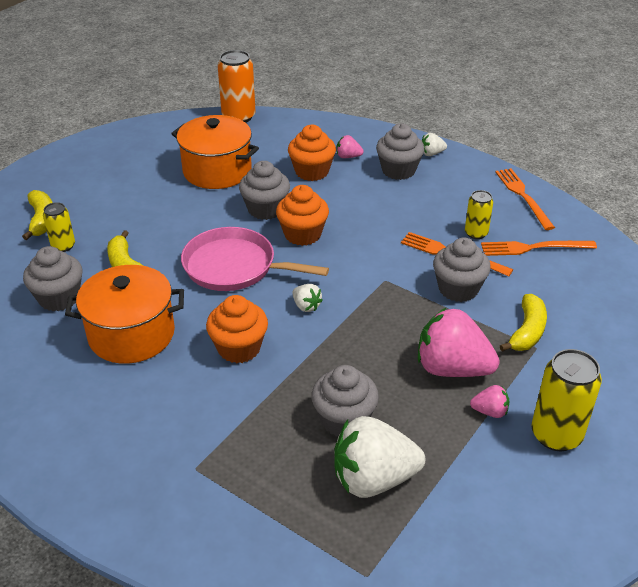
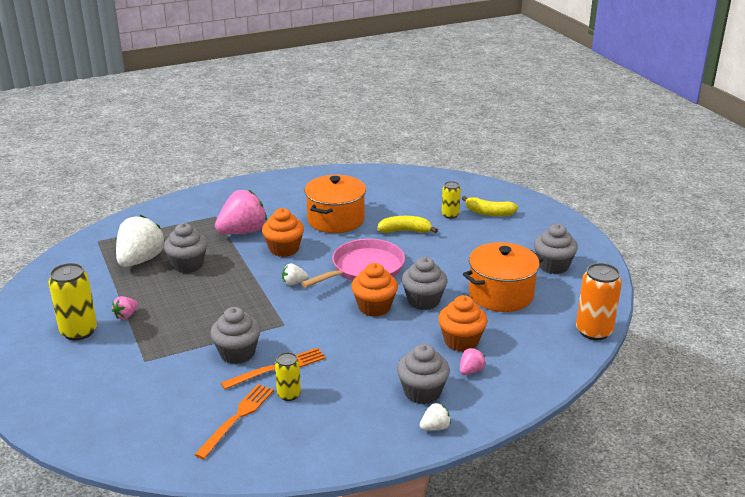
camera: 120 degrees right, 10 degrees down
grey cupcake [23,246,83,311] -> grey cupcake moved to [534,224,578,274]
pink strawberry [418,308,500,377] -> pink strawberry moved to [215,190,267,234]
white strawberry [421,133,447,156] -> white strawberry turned 45 degrees clockwise [420,403,451,431]
orange fork [495,168,555,230] -> none
yellow banana [500,294,547,352] -> none

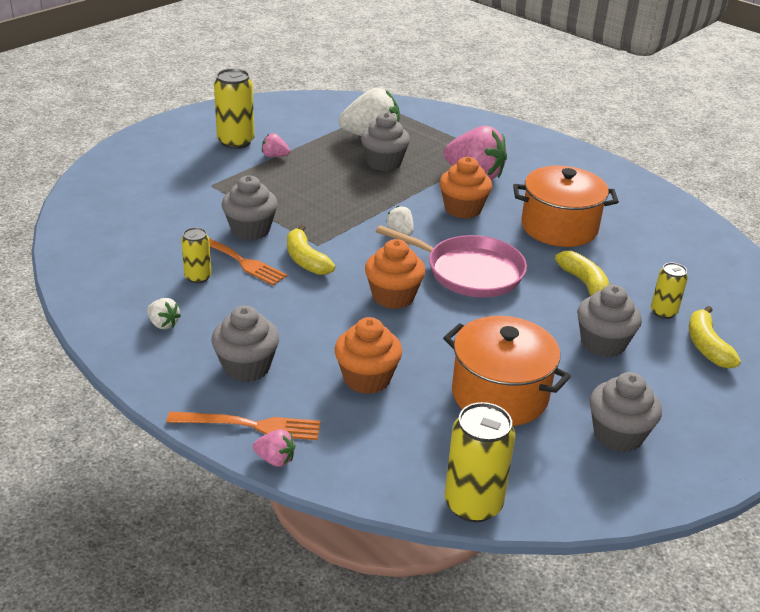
camera: 65 degrees right, 5 degrees up
orange fork [195,384,274,459] -> orange fork moved to [167,412,321,440]
grey cupcake [402,257,448,310] -> grey cupcake moved to [577,285,642,358]
white strawberry [420,403,451,431] -> white strawberry moved to [147,298,181,329]
pink strawberry [460,348,486,375] -> pink strawberry moved to [253,429,295,467]
orange can [576,263,622,340] -> yellow can [445,402,515,522]
none -> yellow banana [287,225,335,275]

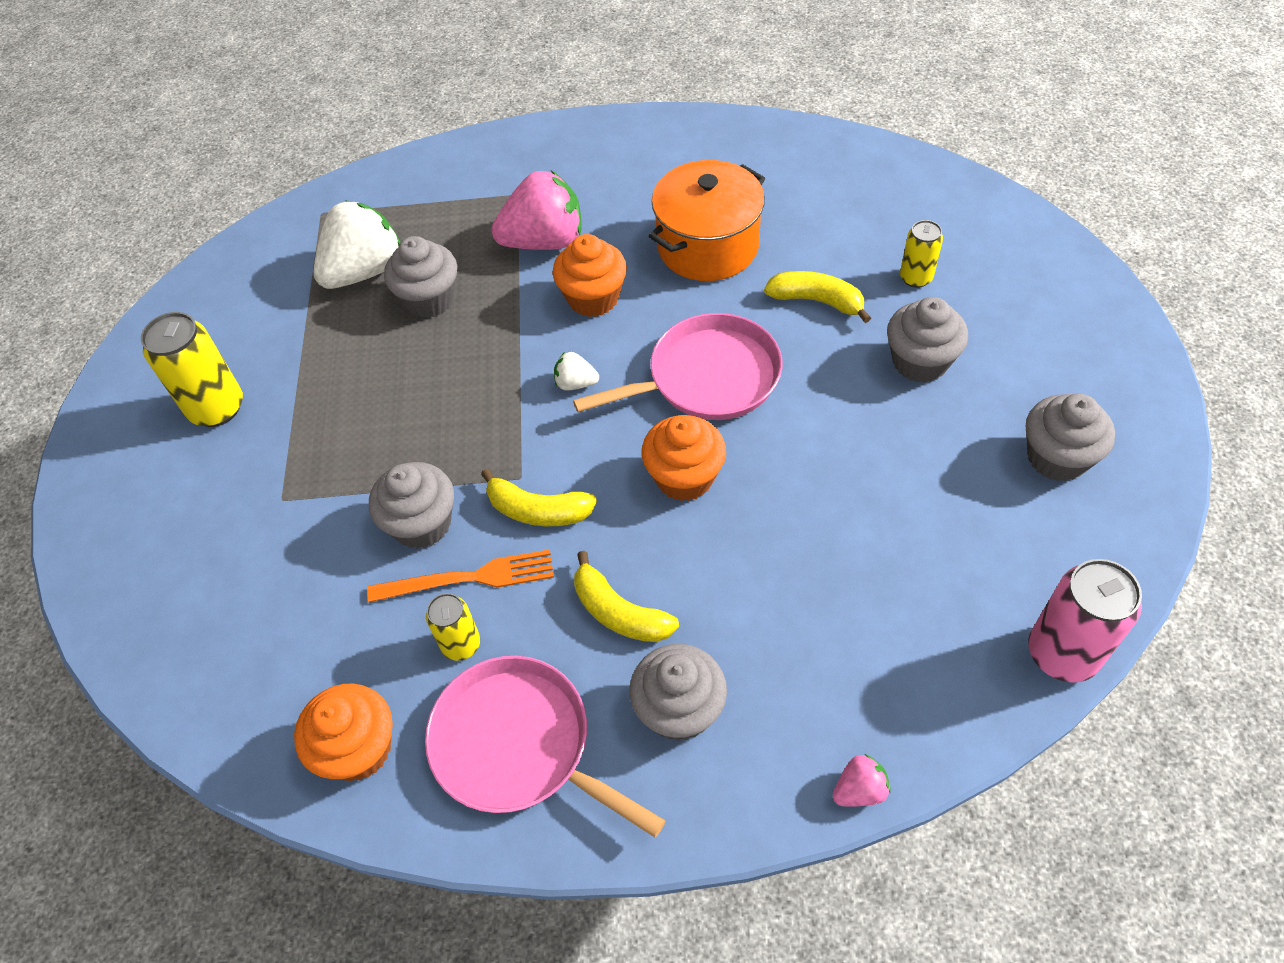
camera: 40 degrees left, 20 degrees up
white strawberry [147,298,181,329] -> pink pan [425,656,666,837]
orange fork [167,412,321,440] -> none
pink strawberry [262,133,290,157] -> none
orange cupcake [335,317,402,394] -> orange cupcake moved to [294,683,393,781]
orange pot [443,316,571,426] -> none
yellow can [445,402,515,522] -> pink can [1028,559,1142,683]
yellow banana [689,306,741,368] -> yellow banana moved to [574,551,679,642]

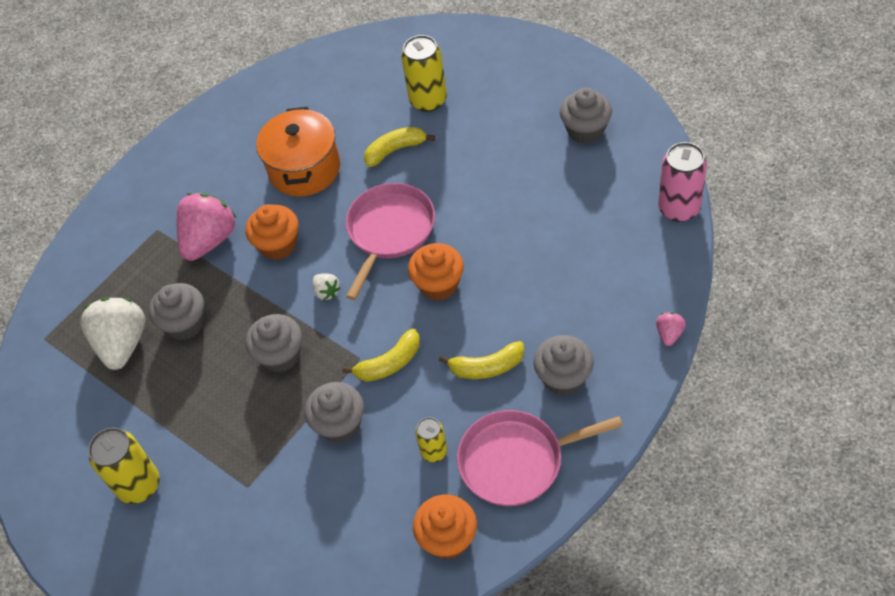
camera: 45 degrees left, 0 degrees up
orange fork [367,550,554,603] -> none
white strawberry [554,352,599,390] -> white strawberry turned 90 degrees counterclockwise [313,273,341,300]
grey cupcake [887,297,968,383] -> grey cupcake moved to [245,314,302,373]
yellow can [900,220,943,288] -> yellow can [401,35,447,112], size x1.71

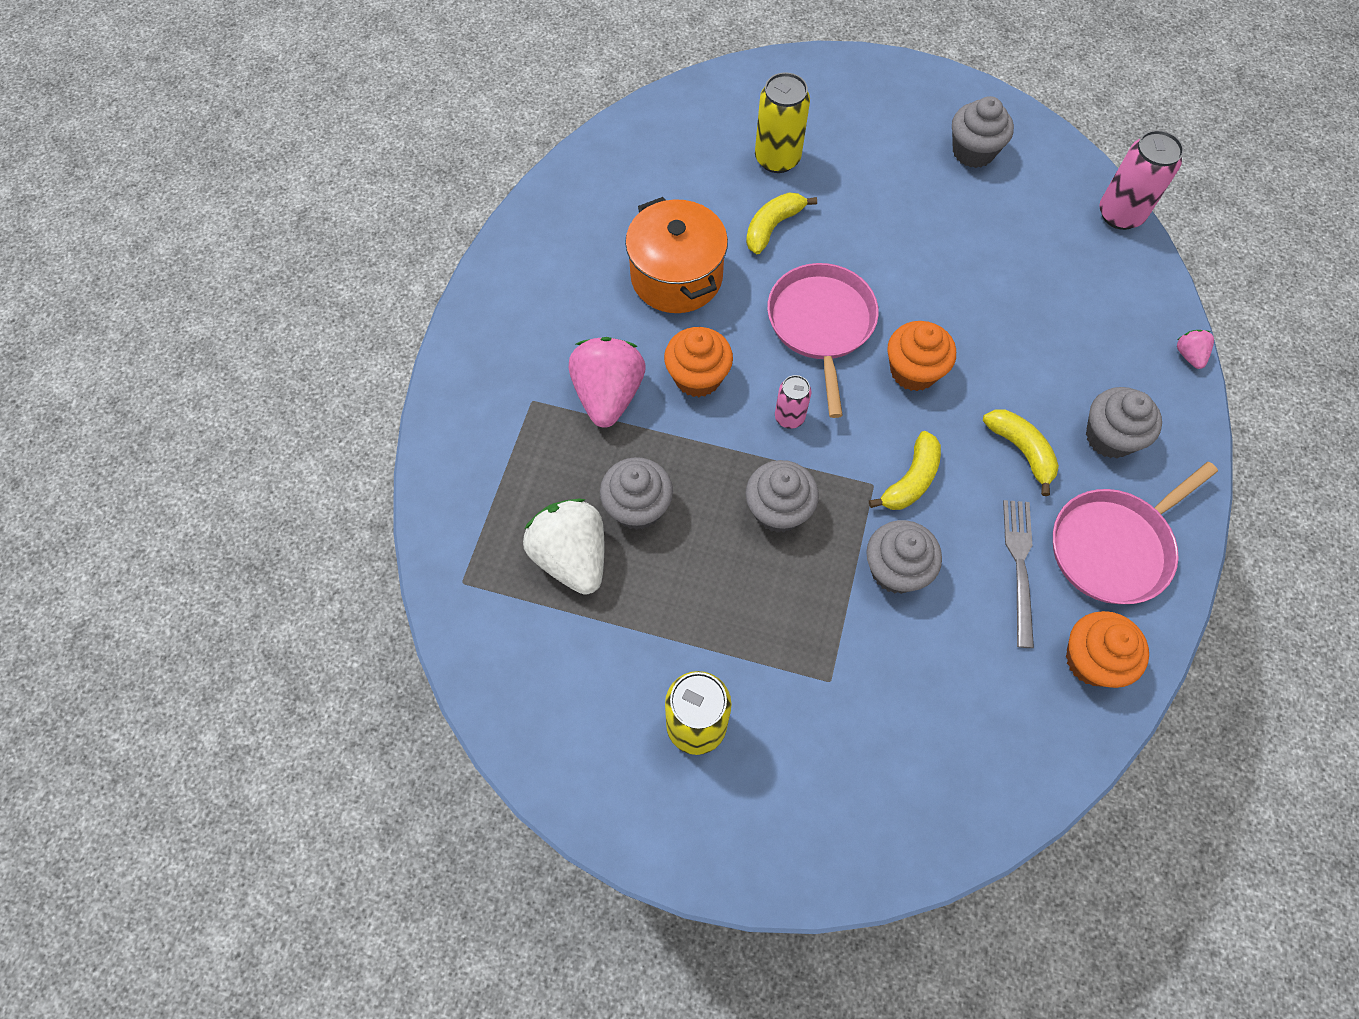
camera: 30 degrees left, 10 degrees up
white strawberry [313,273,341,300] -> pink can [775,375,811,429]
yellow can [415,417,447,462] -> grey fork [1003,500,1034,648]
yellow banana [439,341,524,379] -> yellow banana turned 90 degrees counterclockwise [983,409,1059,496]

